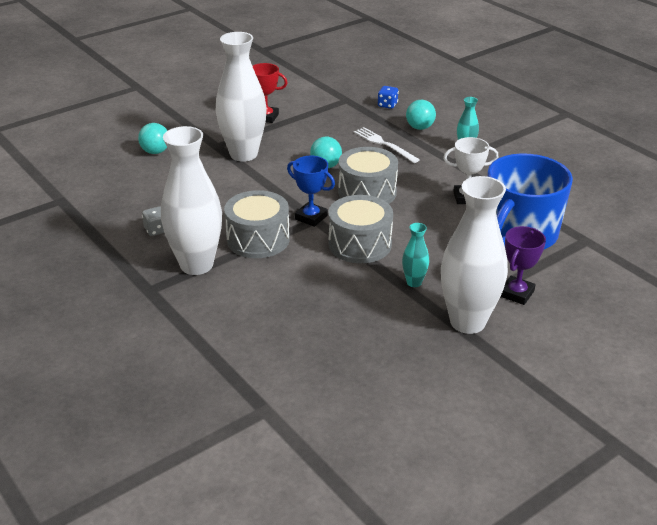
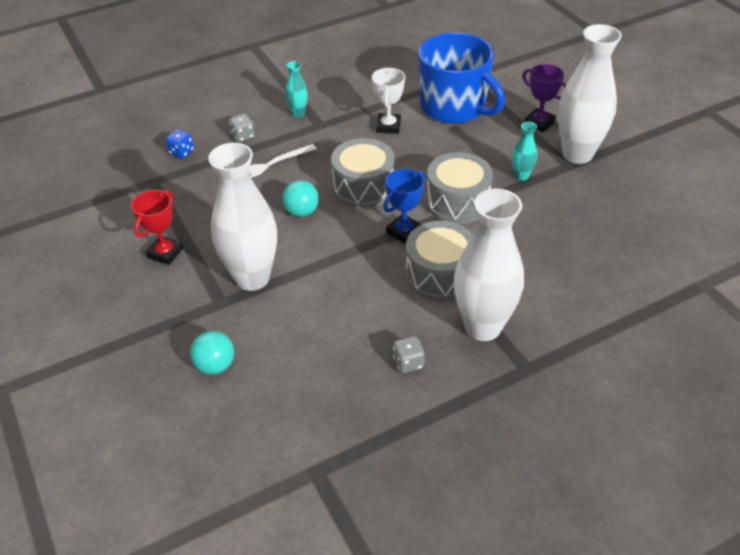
camera: 80 degrees left, 10 degrees up
turquoise ball [406,100,436,130] -> grey dice [229,114,255,142]

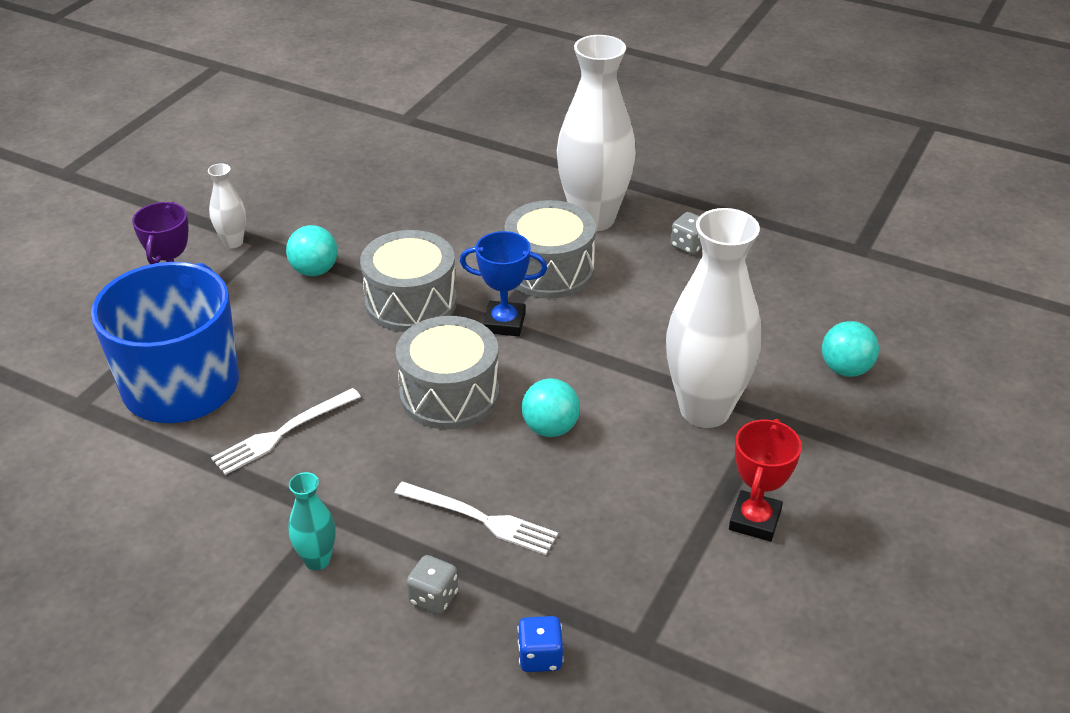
camera: 125 degrees left, 5 degrees down
red trophy [131,190,183,265] -> red trophy turned 60 degrees counterclockwise [729,419,802,542]
white trophy [372,68,405,134] -> white fork [211,388,361,475]
turquoise vase [512,121,537,181] -> turquoise ball [286,225,338,276]
white vase [558,24,622,164] -> white vase [208,163,246,248], size x0.45

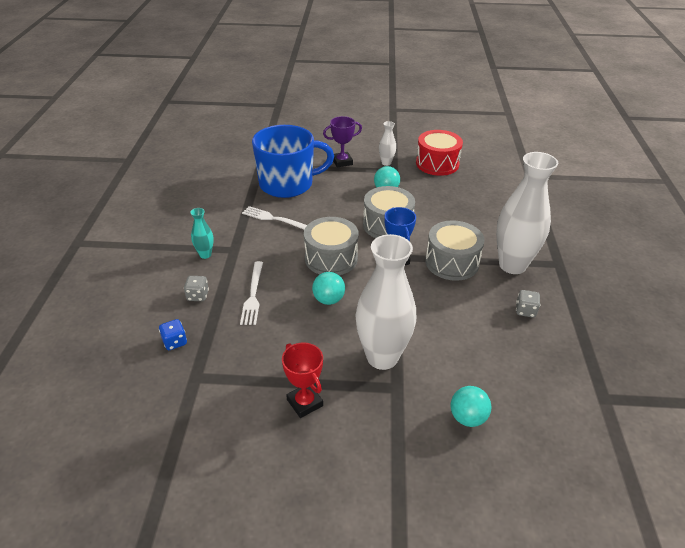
camera: 65 degrees right, 0 degrees up
red trophy [729,419,802,542] -> red trophy turned 60 degrees clockwise [282,343,323,418]
none -> red drum [416,130,463,176]

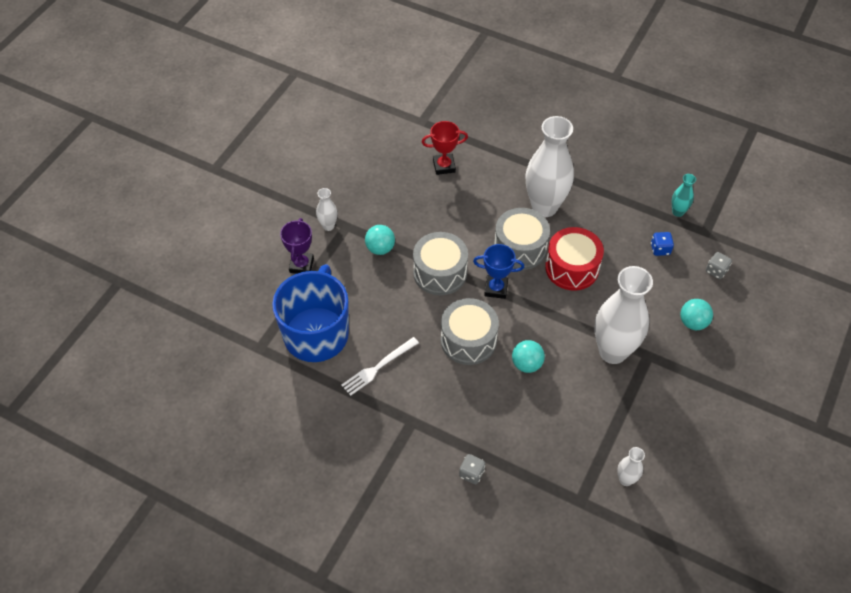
camera: 65 degrees left, 15 degrees up
blue dice [159,319,187,350] -> blue dice moved to [651,232,674,256]
turquoise vase [190,208,214,259] -> turquoise vase moved to [672,174,696,217]
white fork [240,261,263,325] -> none
red trophy [282,343,323,418] -> red trophy moved to [422,121,468,175]
red drum [416,130,463,176] -> red drum moved to [545,227,604,291]
grey dice [516,290,541,318] -> grey dice moved to [706,252,732,279]
none -> white vase [617,447,645,486]

